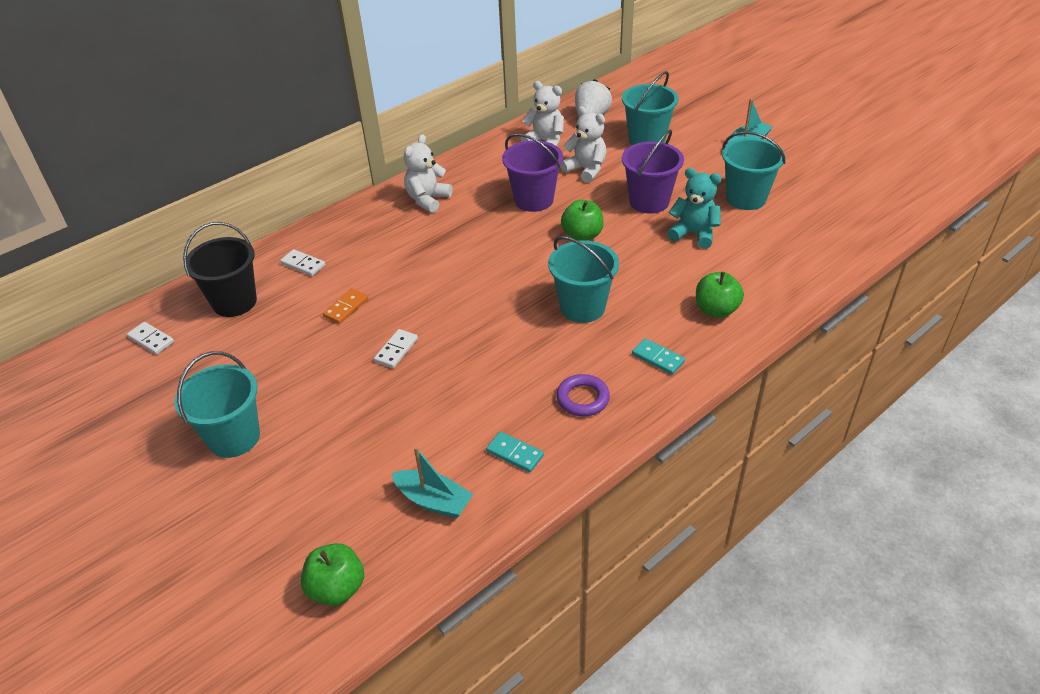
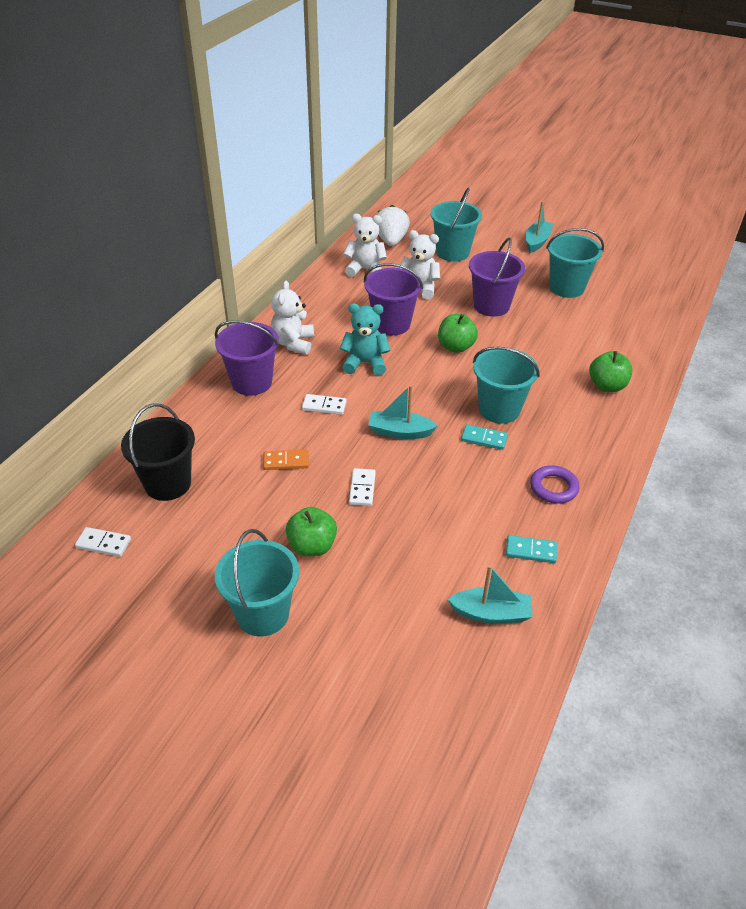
camera: 25 degrees left, 0 degrees up
white domino [280,249,325,276] -> white domino moved to [302,394,347,415]
green apple [301,543,364,606] -> green apple moved to [286,507,337,556]
orange domino [323,288,368,324] -> orange domino turned 75 degrees clockwise [263,450,309,470]
turquoise domino [632,338,685,375] -> turquoise domino moved to [461,424,508,450]
turquoise teddy bear [667,168,721,249] -> turquoise teddy bear moved to [340,303,390,375]
none -> purple bucket [215,320,279,396]
none -> turquoise boat [368,385,438,439]

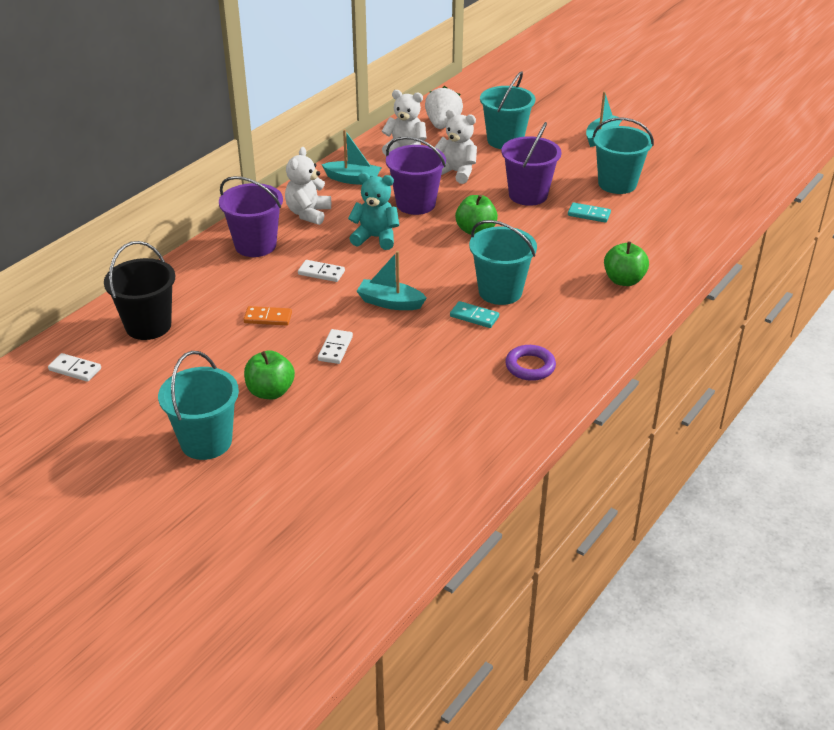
camera: 10 degrees right, 5 degrees down
turquoise boat [447,565,533,623] -> turquoise boat moved to [321,129,382,185]
turquoise domino [506,535,557,563] -> turquoise domino moved to [568,202,611,223]

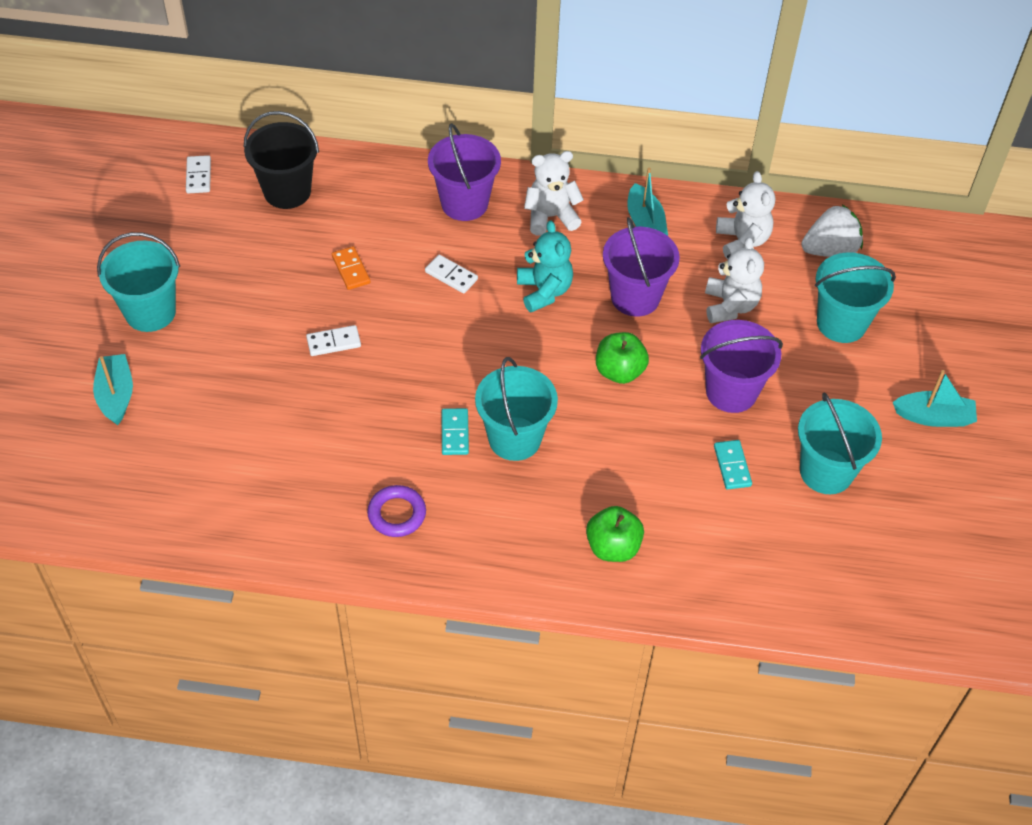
camera: 60 degrees right, 15 degrees up
green apple [244,350,295,399] -> none
white domino [298,260,345,282] -> white domino turned 45 degrees counterclockwise [425,255,478,293]
turquoise boat [357,251,427,310] -> turquoise boat moved to [93,354,133,426]

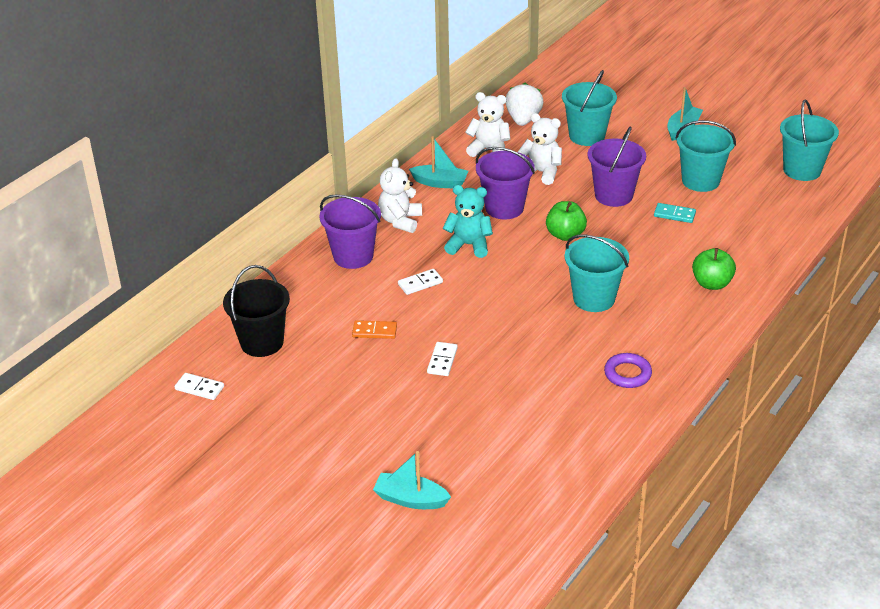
camera: 60 degrees left, 15 degrees down
turquoise bucket [97,232,180,332] -> turquoise bucket moved to [780,99,839,181]
turquoise domino [442,408,469,455] -> none

